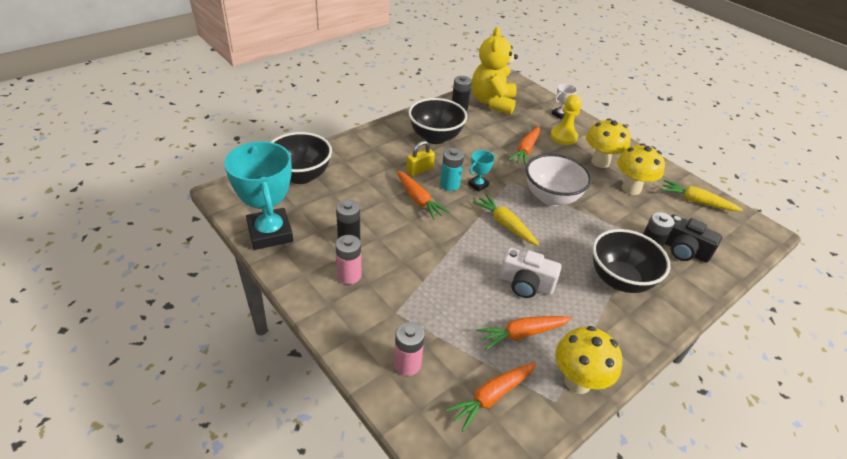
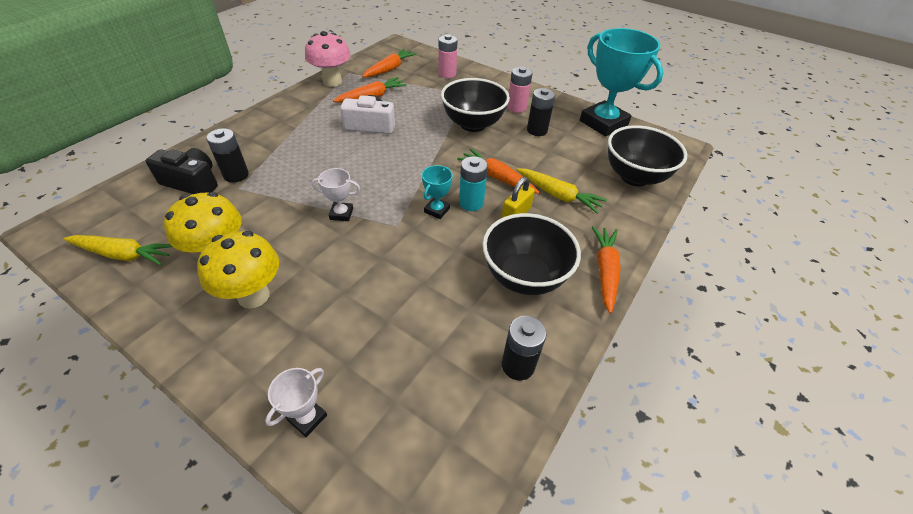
camera: 165 degrees right, 5 degrees up
yellow teddy bear [472,27,518,114] -> none
yellow carrot [473,194,539,246] -> yellow carrot moved to [516,168,607,214]
orange carrot [509,126,540,166] -> orange carrot moved to [592,226,620,314]
white bowl [526,154,592,206] -> white trophy [312,168,360,221]
yellow pawn [550,95,582,145] -> none
yellow mushroom [555,326,622,394] -> pink mushroom [305,31,351,87]
black bowl [592,229,670,293] -> black bowl moved to [441,78,510,132]

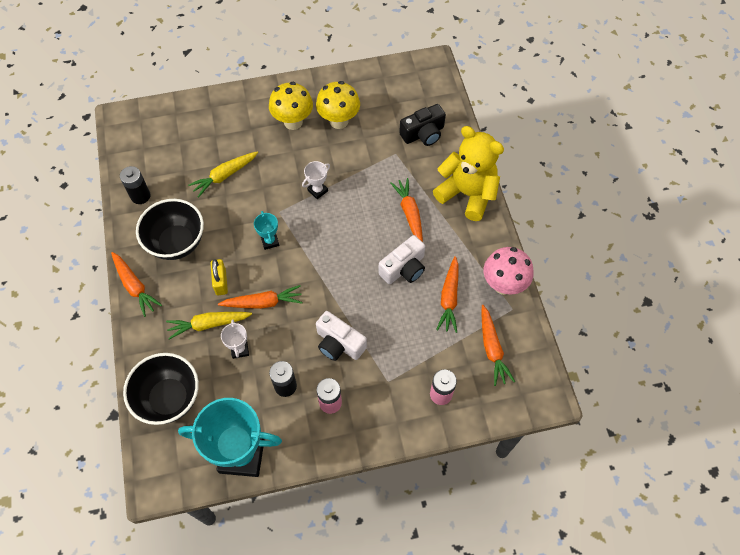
camera: 135 degrees right, 15 degrees up
yellow carrot [63,235,172,266] -> yellow carrot moved to [188,152,258,198]
black battery [206,128,249,183] -> none
white trophy [265,368,327,437] -> white trophy moved to [221,319,249,359]
black bowl [441,78,510,132] -> white camera [316,311,367,361]
turquoise battery [459,156,488,211] -> none
none -> orange carrot [390,178,423,242]
none -> yellow teddy bear [433,126,504,221]

